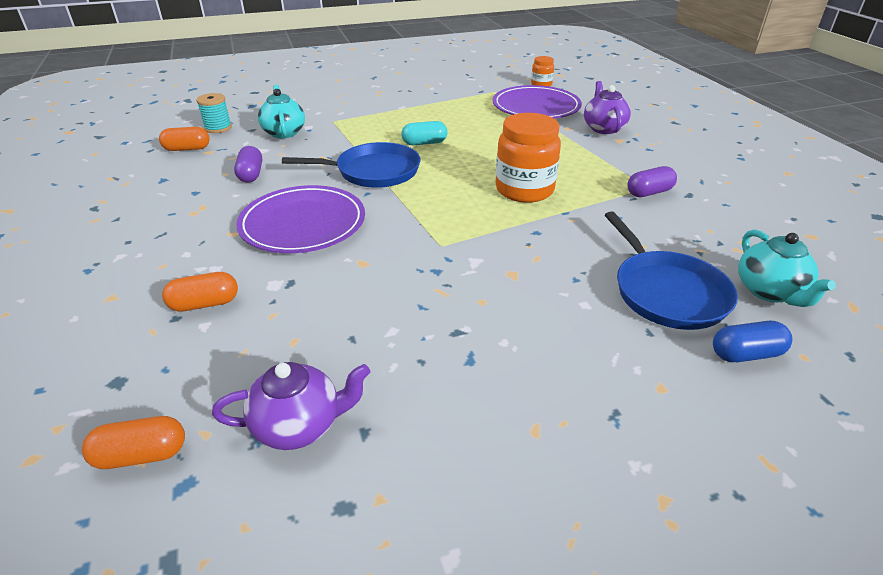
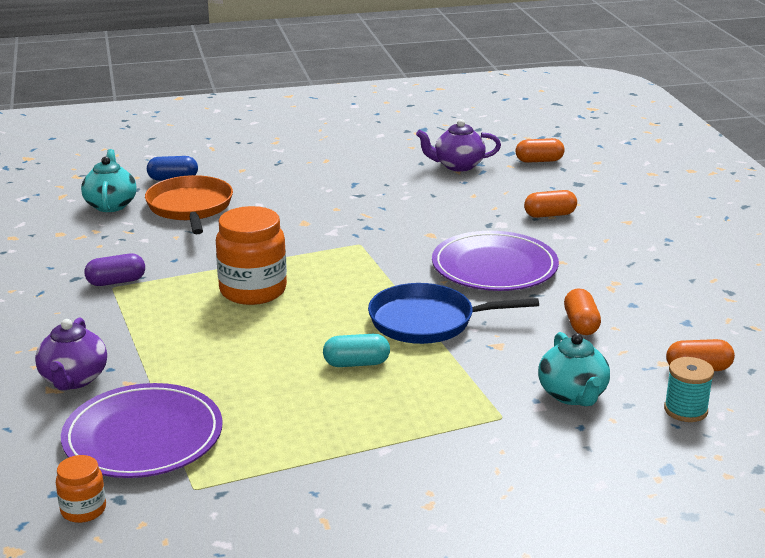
camera: 175 degrees left, 10 degrees down
purple capsule [234,146,262,182] -> orange capsule [564,288,601,335]
blue pan [605,211,738,330] -> orange pan [145,175,233,234]

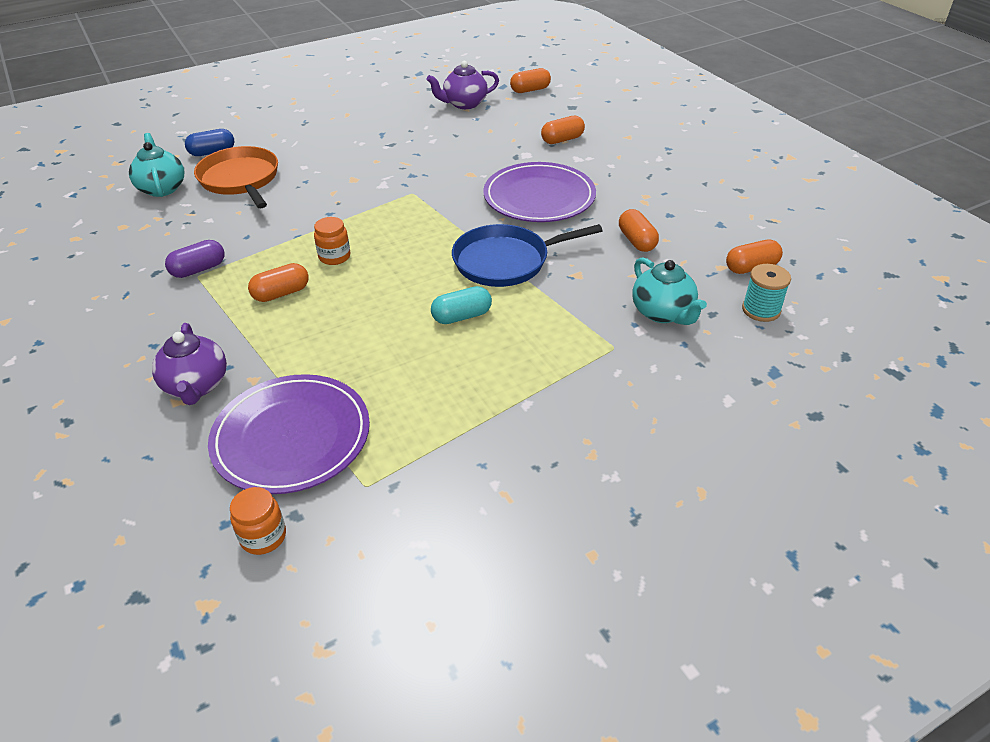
camera: 15 degrees left, 15 degrees up
orange jar [216,206,287,305] -> orange jar [314,217,351,265], size x0.51
none -> orange capsule [248,263,309,302]

